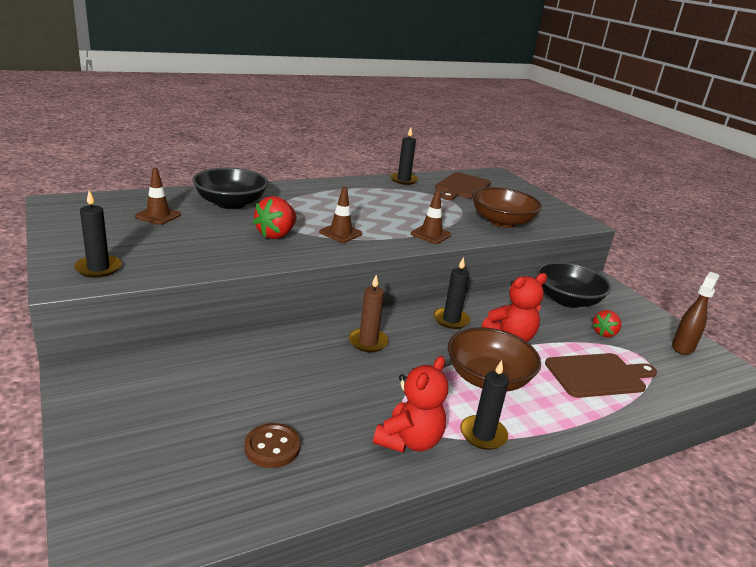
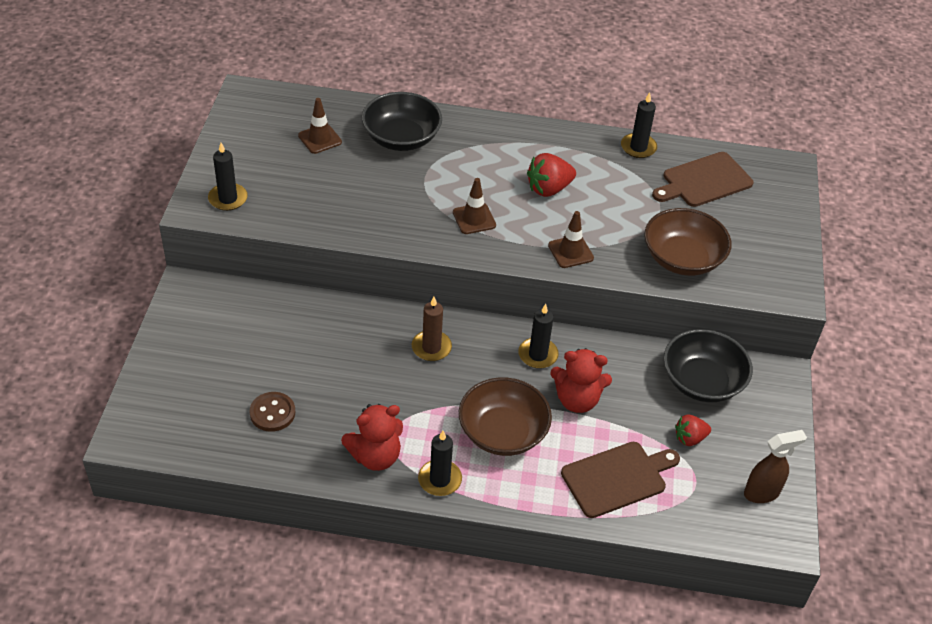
camera: 35 degrees right, 20 degrees up
red strawberry [253,196,297,239] -> red strawberry moved to [527,153,576,197]
brown cutting board [545,353,657,398] -> brown cutting board turned 45 degrees counterclockwise [561,442,680,518]

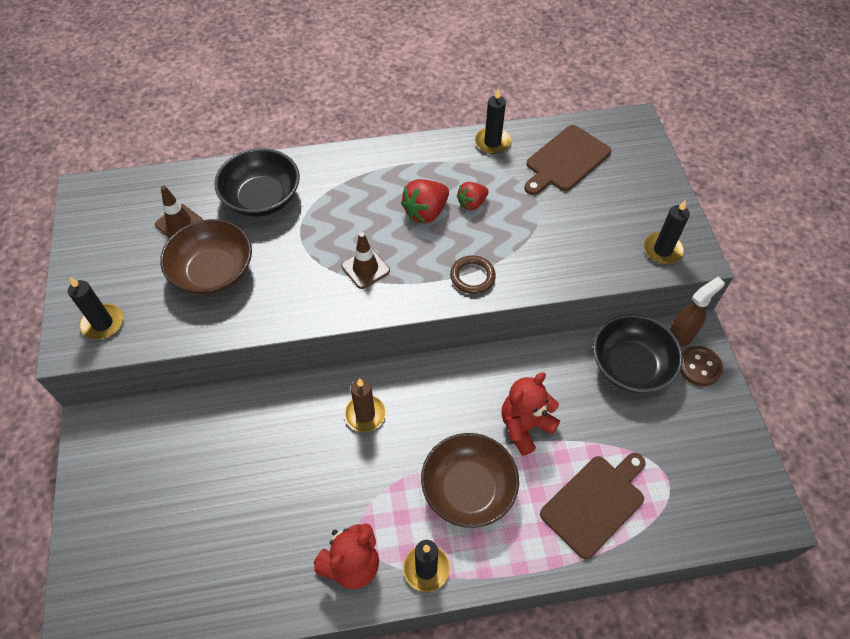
camera: 15 degrees left, 10 degrees up
brown button [250,392,295,432] -> brown button moved to [680,346,723,386]
black candle [518,304,559,369] -> black candle moved to [644,200,690,264]
brown traffic cone [548,211,594,268] -> brown ring [450,255,496,294]
red teddy bear [550,348,612,413] -> red teddy bear turned 150 degrees clockwise [502,372,560,456]
brown bowl [644,208,732,276] -> brown bowl moved to [160,219,252,295]
red strawberry [675,414,711,446] -> red strawberry moved to [456,182,489,211]
brown spray bottle [744,430,807,503] -> brown spray bottle moved to [669,277,725,347]

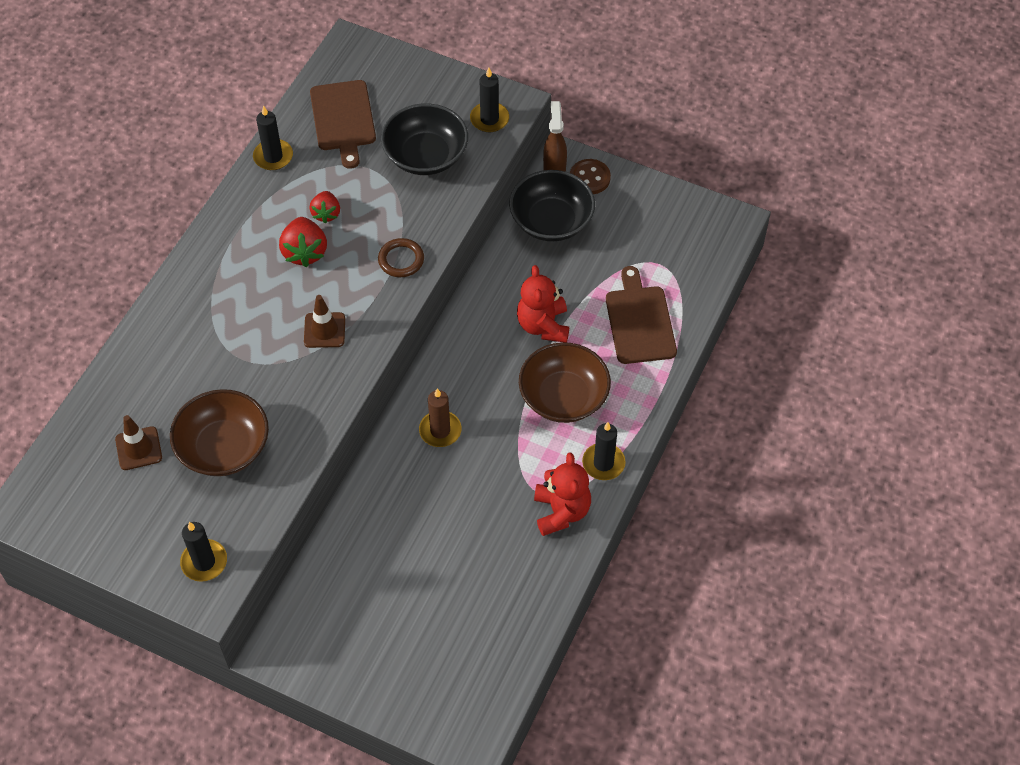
camera: 55 degrees left, 0 degrees up
black bowl [214,148,300,217] -> black bowl moved to [381,103,468,175]

